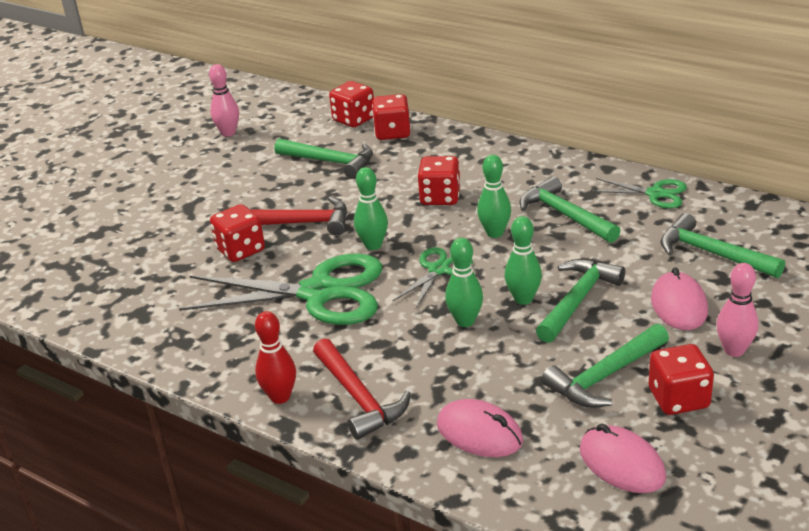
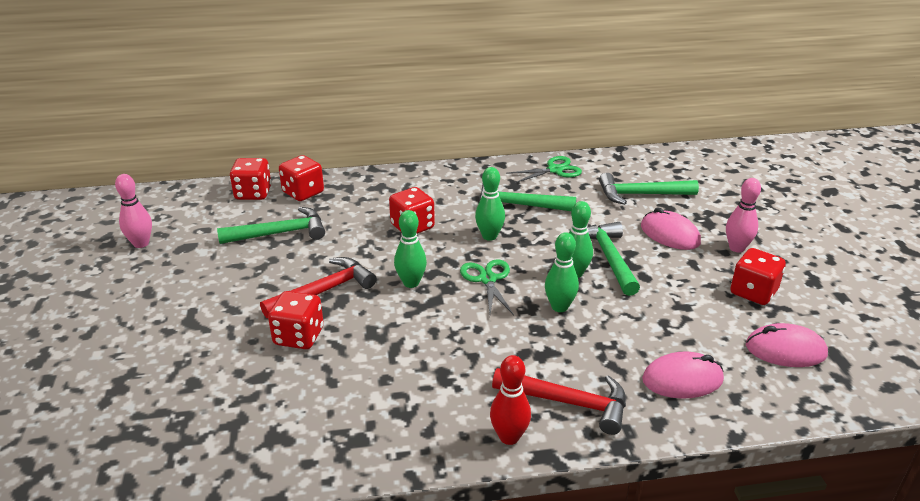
camera: 45 degrees left, 0 degrees up
green scissors [179,254,382,325] -> none
green hammer [542,324,669,408] -> none

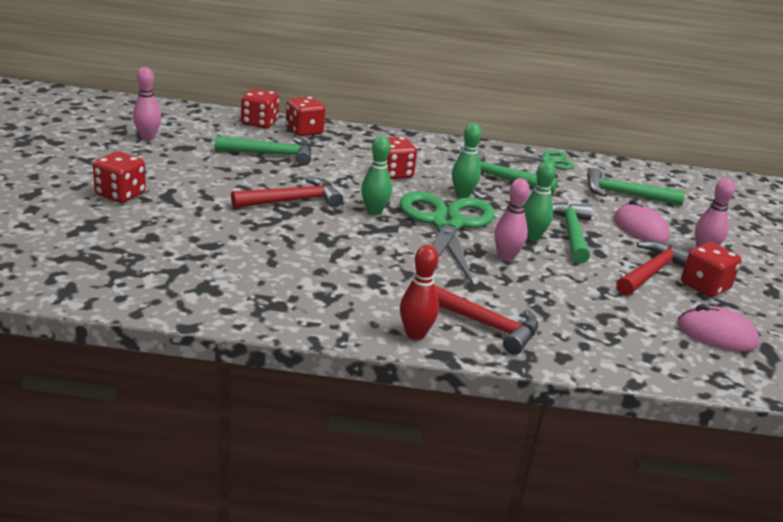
camera: 10 degrees right, 5 degrees down
red dice [268,291,324,349] -> red dice moved to [93,151,146,203]
green scissors [460,259,514,315] -> green scissors [400,191,495,286], size x2.00
green bowling pin [545,232,579,312] -> pink bowling pin [494,178,530,261]
pink mouse [642,351,724,399] -> none
none -> red hammer [616,241,689,296]

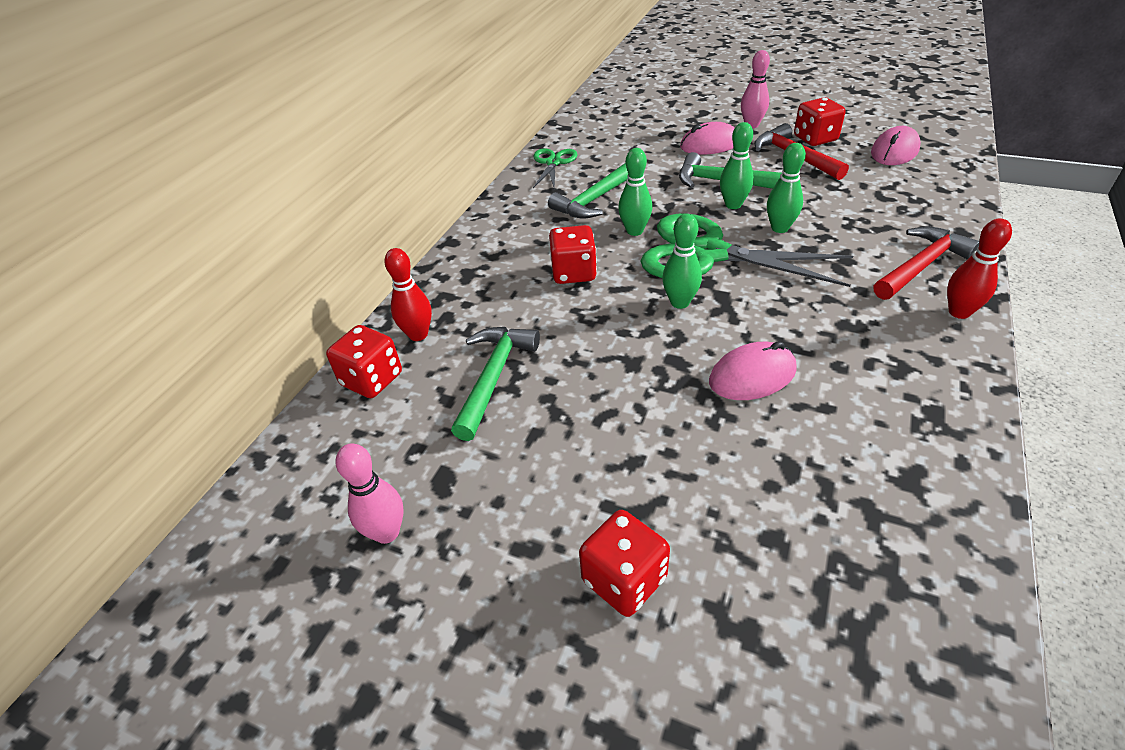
camera: 65 degrees left, 15 degrees up
red hammer [231,177,343,208] -> none
red dice [286,97,325,136] -> red bowling pin [384,248,432,341]
pink bowling pin [494,178,530,261] -> green bowling pin [767,143,806,233]
green hammer [587,168,685,206] -> none
none -> pink mouse [709,341,797,400]

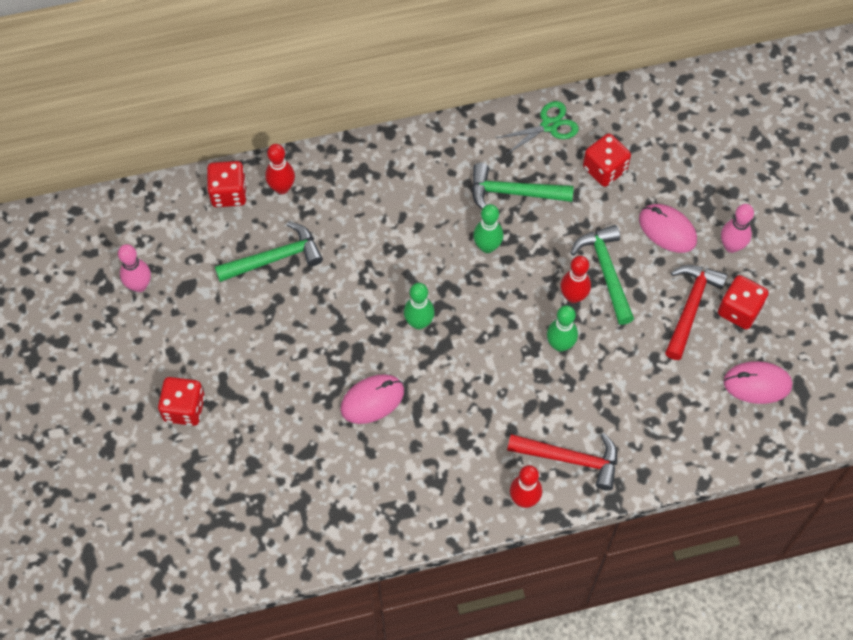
camera: 50 degrees right, 20 degrees up
red dice [549,225,597,284] -> red dice moved to [583,133,631,187]
green scissors [640,213,853,287] -> none
pink mouse [709,341,797,400] -> pink mouse turned 60 degrees counterclockwise [340,374,404,424]
green bowling pin [720,122,754,209] -> red bowling pin [560,256,591,303]

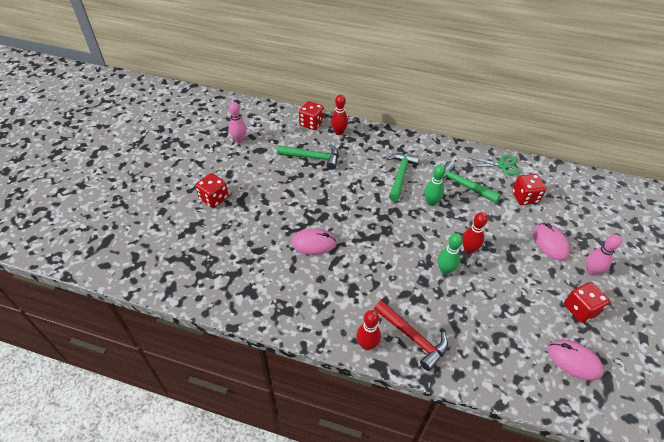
camera: 30 degrees right, 15 degrees down
green bowling pin [404,283,435,330] -> none
green hammer [571,225,634,325] -> green hammer moved to [387,153,420,201]
red hammer [665,265,728,360] -> none

